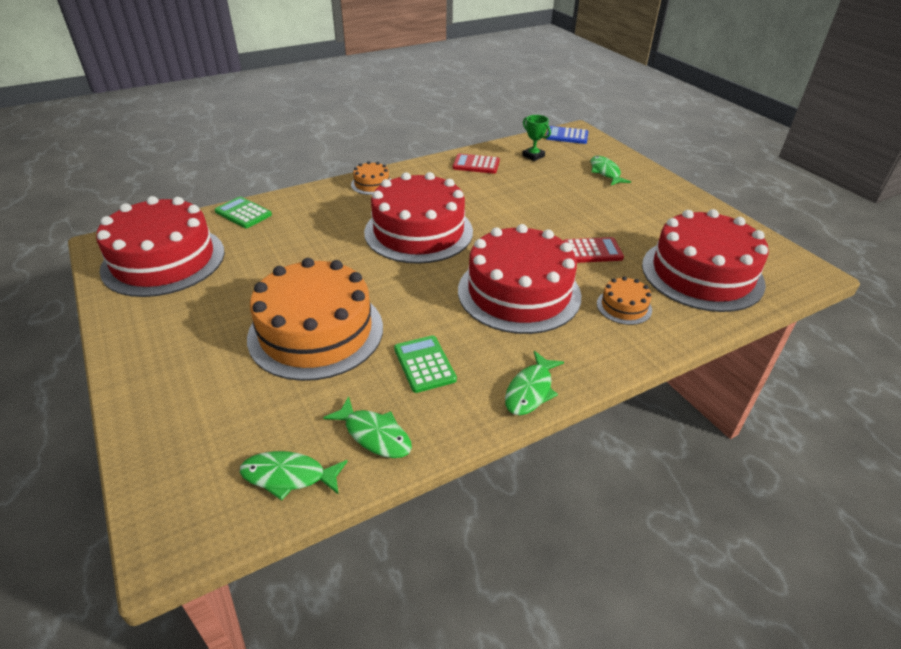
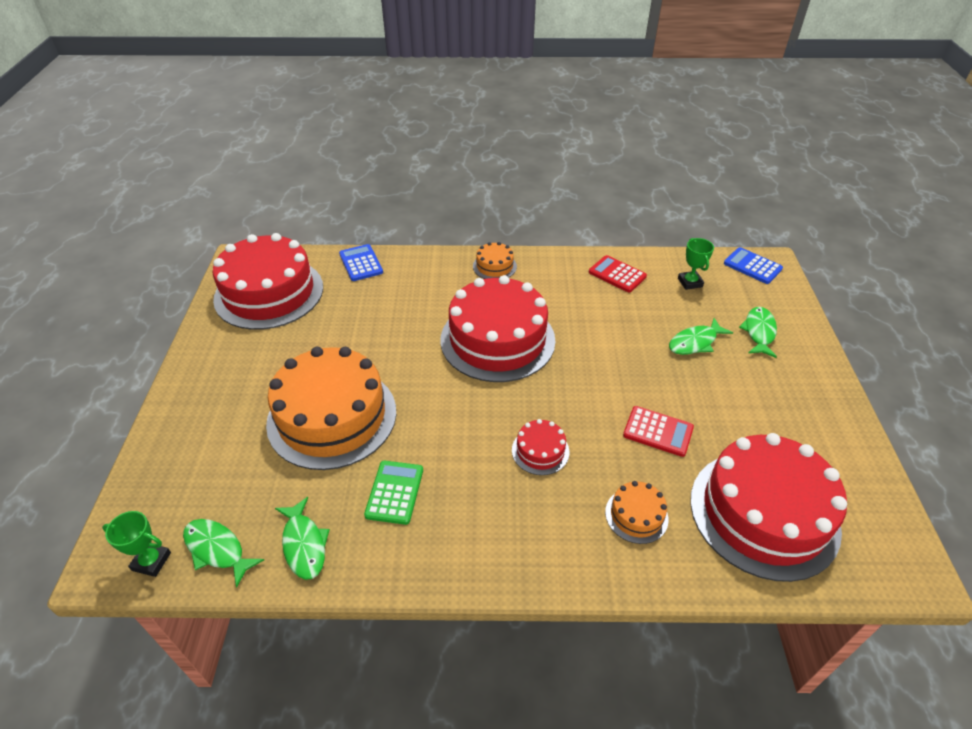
camera: 30 degrees right, 5 degrees up
green calculator [215,197,272,228] -> blue calculator [339,244,383,281]
red cake [458,224,582,334] -> red cake [512,419,569,475], size x0.43
green fish [505,351,564,415] -> green fish moved to [669,318,733,355]
none -> green trophy [102,511,171,577]

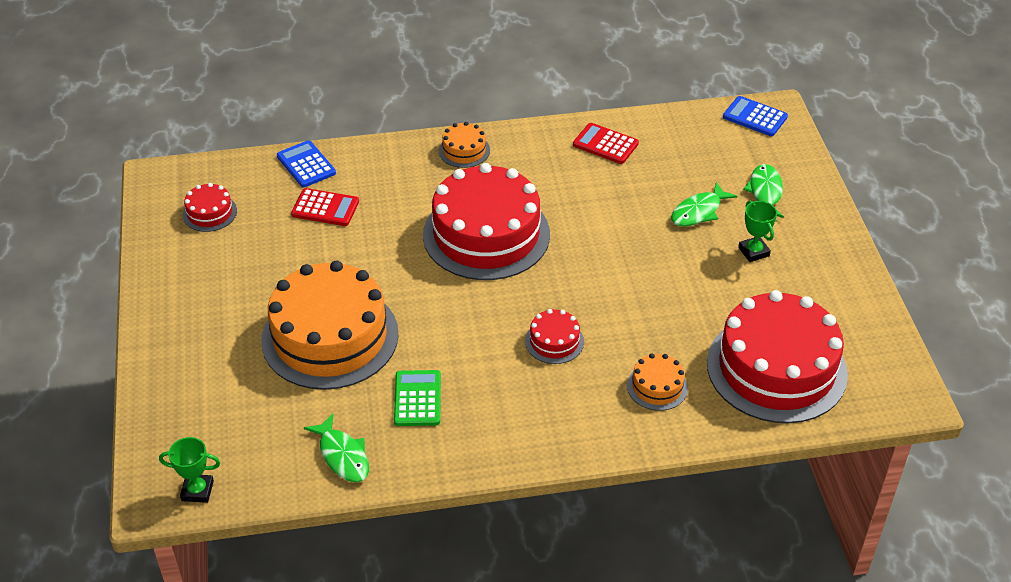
camera: 10 degrees left, 0 degrees up
green fish [183,519,264,588] -> none
red cake [212,233,323,330] -> red cake [183,183,237,232], size x0.43
red calculator [623,406,694,457] -> red calculator moved to [291,188,359,226]
green trophy [678,238,714,290] -> green trophy moved to [738,201,777,262]

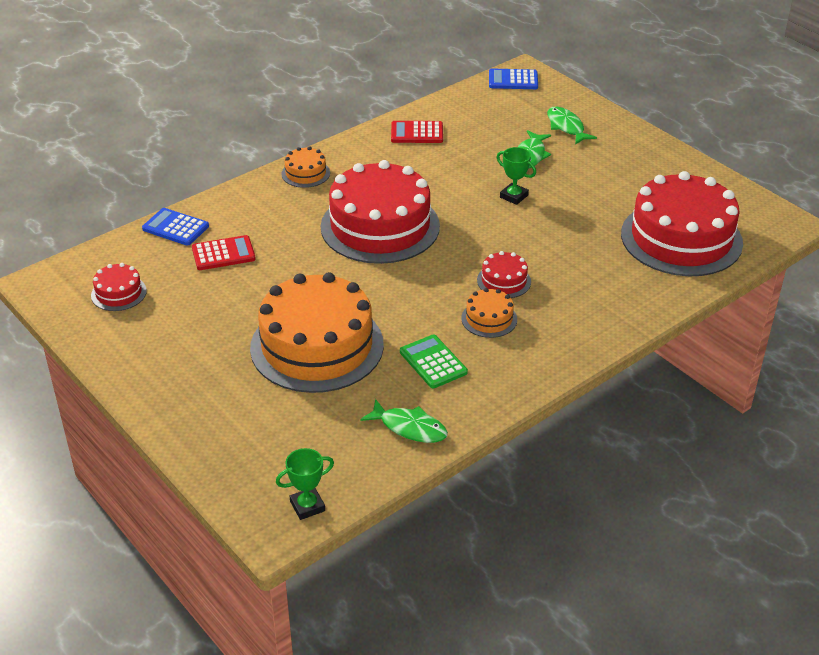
camera: 30 degrees left, 5 degrees down
orange cake [627,353,688,411] -> orange cake moved to [461,288,517,338]
green trophy [738,201,777,262] -> green trophy moved to [497,147,536,205]

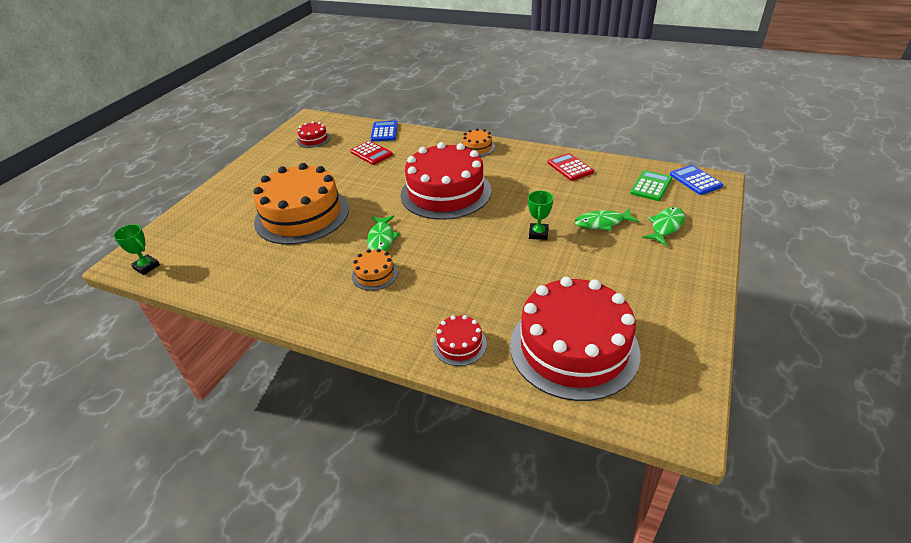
camera: 65 degrees right, 0 degrees up
green fish [360,399,448,443] -> green fish moved to [367,215,400,251]
green calculator [400,335,468,388] -> green calculator moved to [630,170,672,201]
red cake [477,251,531,298] -> red cake moved to [433,315,487,366]

